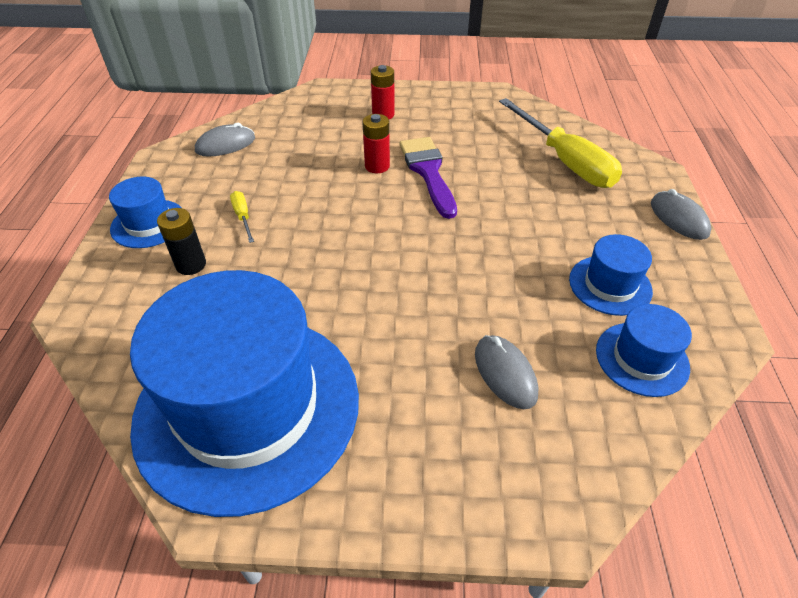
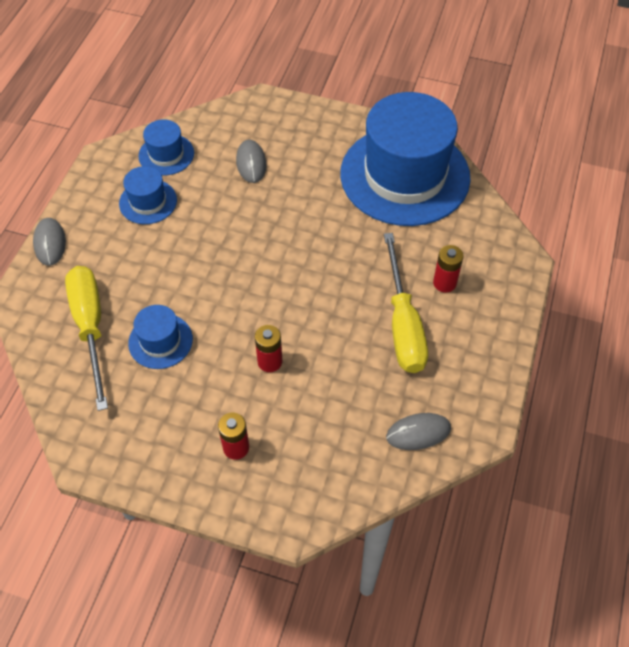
camera: 165 degrees left, 10 degrees up
blue hat [109,177,182,248] -> blue hat moved to [128,305,193,369]
black battery [157,208,206,275] -> red battery [433,245,464,293]
yellow screwdriver [230,191,254,243] -> yellow screwdriver [384,233,428,373], size x2.39
purple brush [400,137,457,219] -> none

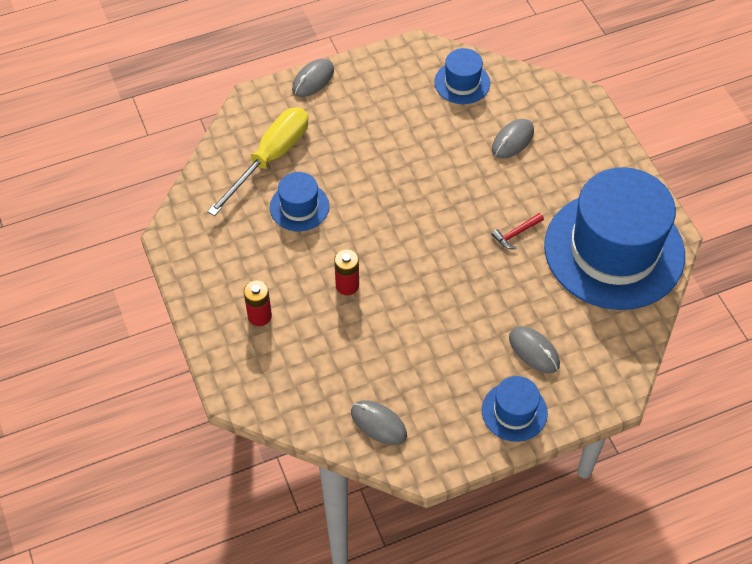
camera: 50 degrees right, 0 degrees up
blue hat [119,166,177,224] -> blue hat moved to [482,376,548,442]
yellow screwdriver [384,233,428,373] -> none
red battery [433,245,464,293] -> grey mouse [509,326,560,373]
none -> red hammer [491,213,544,249]

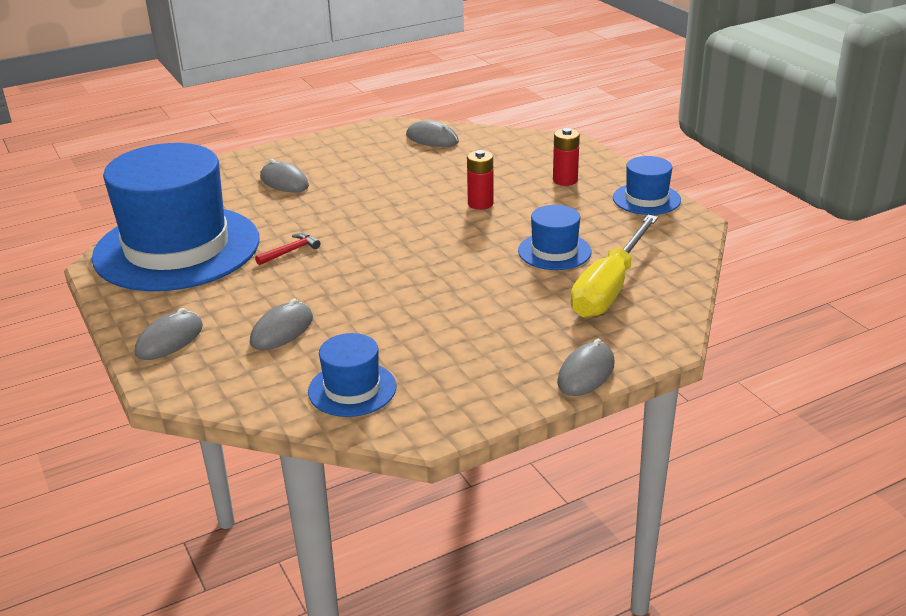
camera: 175 degrees right, 25 degrees down
blue hat [482,376,548,442] -> blue hat moved to [613,156,681,215]
none -> grey mouse [135,308,203,360]

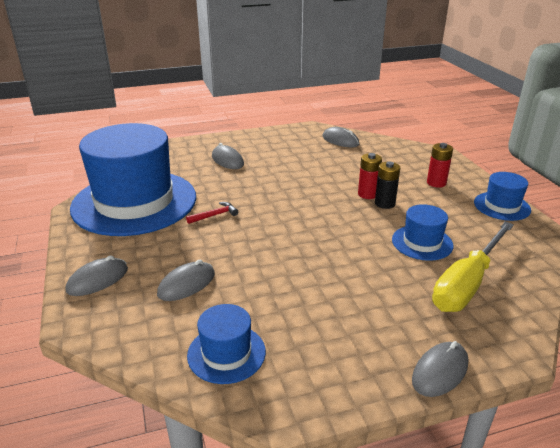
camera: 10 degrees right, 0 degrees up
none -> black battery [375,161,400,209]

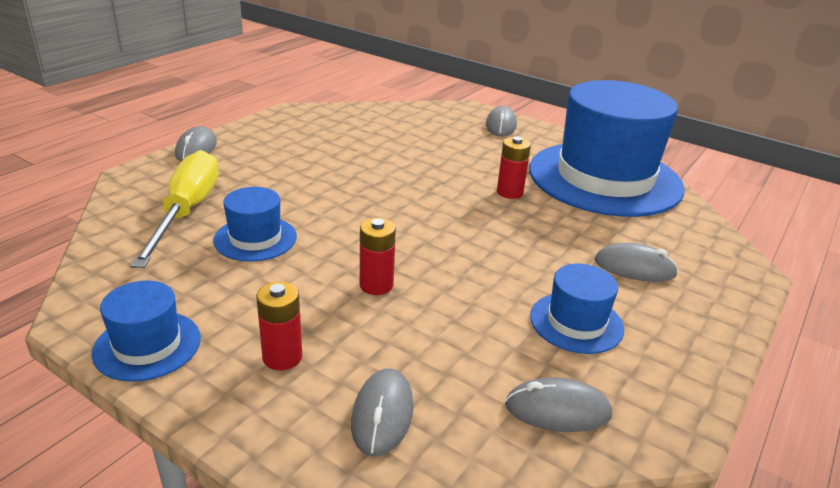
camera: 140 degrees right, 0 degrees up
grey mouse [157,260,215,301] -> grey mouse moved to [351,368,413,457]
red hammer [186,202,238,224] -> red battery [497,136,531,199]
blue hat [187,304,266,384] -> blue hat moved to [530,264,624,354]
black battery [375,161,400,209] -> none

